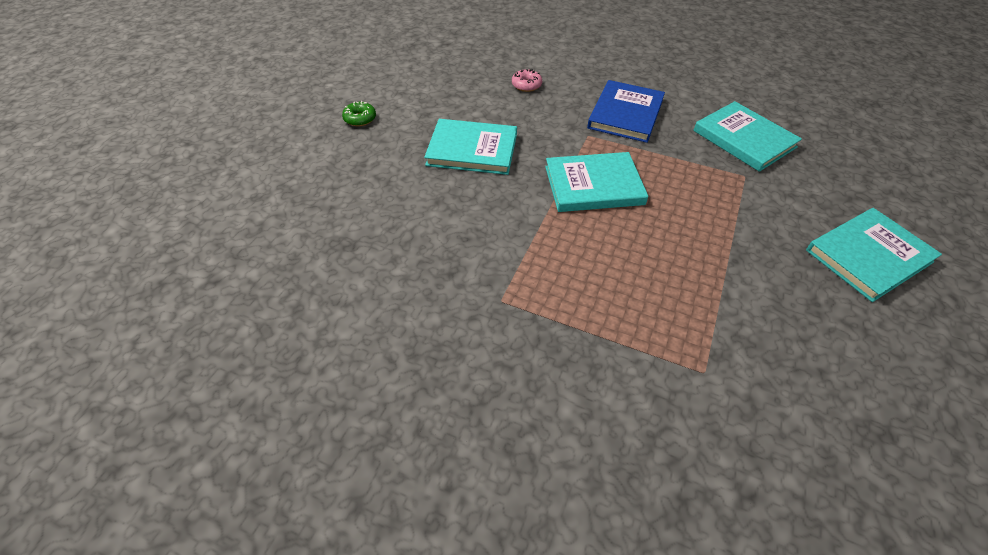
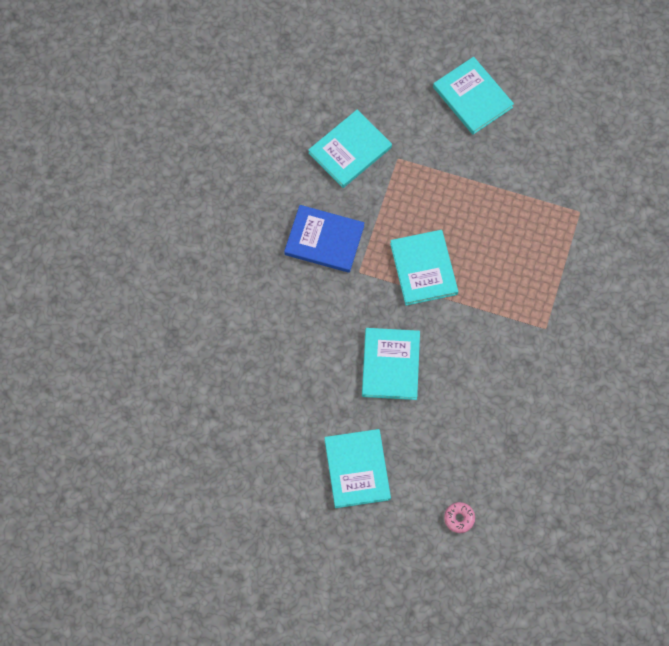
camera: 95 degrees left, 20 degrees up
green donut [342,101,376,126] -> turquoise book [324,429,391,508]
pink donut [512,69,542,92] -> pink donut moved to [444,502,475,533]

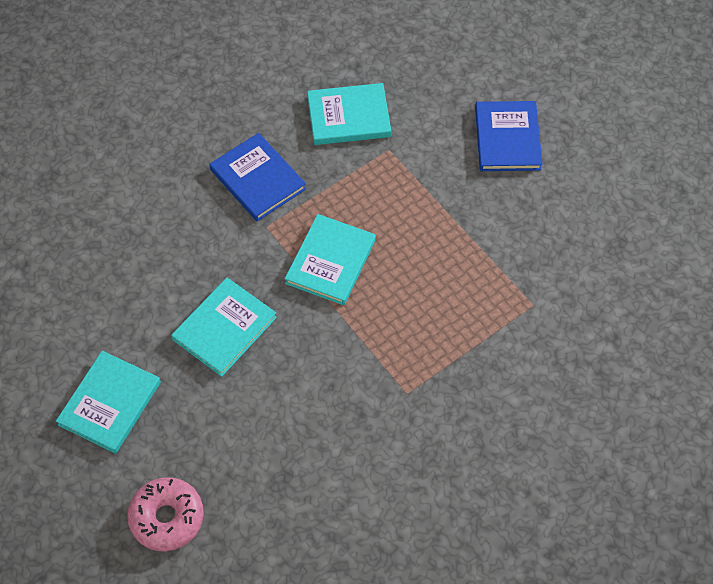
camera: 35 degrees right, 10 degrees down
turquoise book [433,57,514,135] -> blue book [475,101,543,171]
pink donut [444,502,475,533] -> pink donut [127,477,204,552], size x1.94

